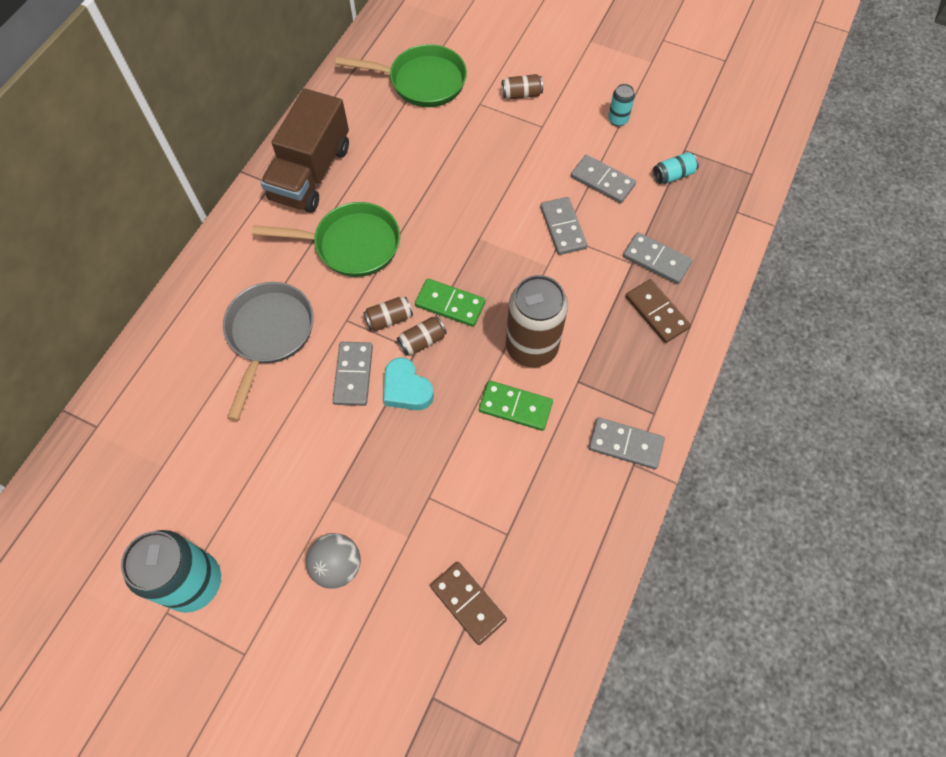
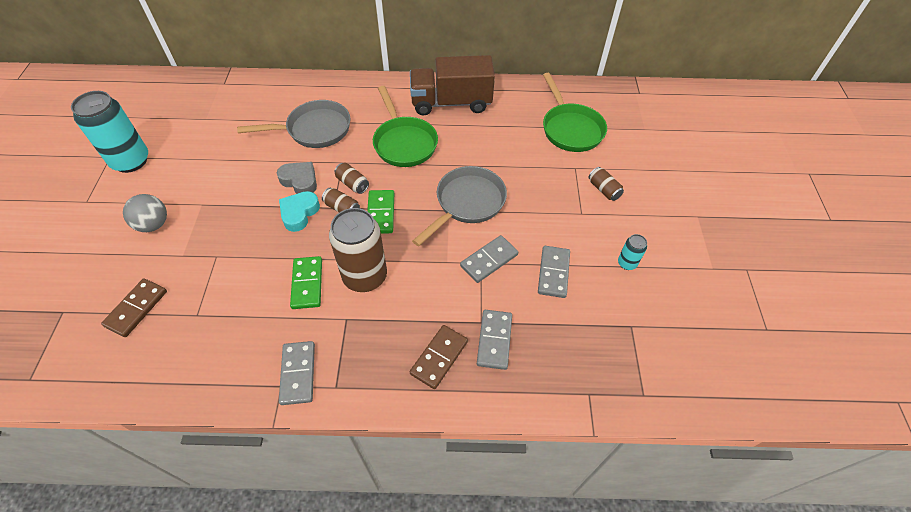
camera: 65 degrees right, 10 degrees down
grey domino [332,342,373,406] -> grey heart [277,162,317,194]
turquoise can [653,152,699,184] -> none
none -> grey pan [412,166,507,246]

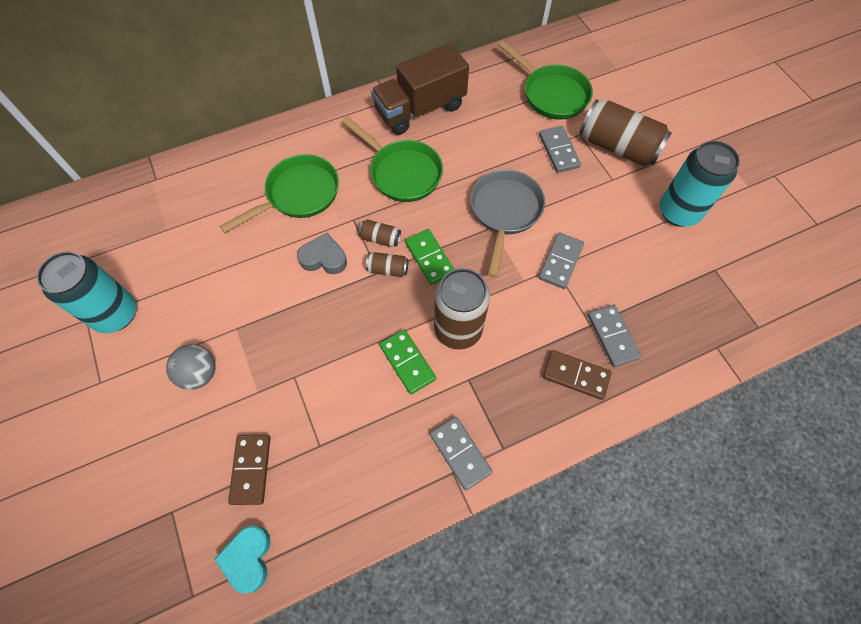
camera: 25 degrees left, 10 degrees up
grey pan [237,100,350,148] -> green pan [220,154,339,233]
turquoise heart [279,191,320,232] -> turquoise heart moved to [214,526,271,594]
brown domino [410,325,468,389] -> brown domino turned 75 degrees counterclockwise [543,350,612,400]
grey domino [538,246,570,298] -> grey domino moved to [539,126,581,173]
brown can [589,167,624,201] -> brown can [580,99,672,166], size x2.20
turquoise can [618,234,647,270] -> turquoise can [660,141,740,227], size x2.20

